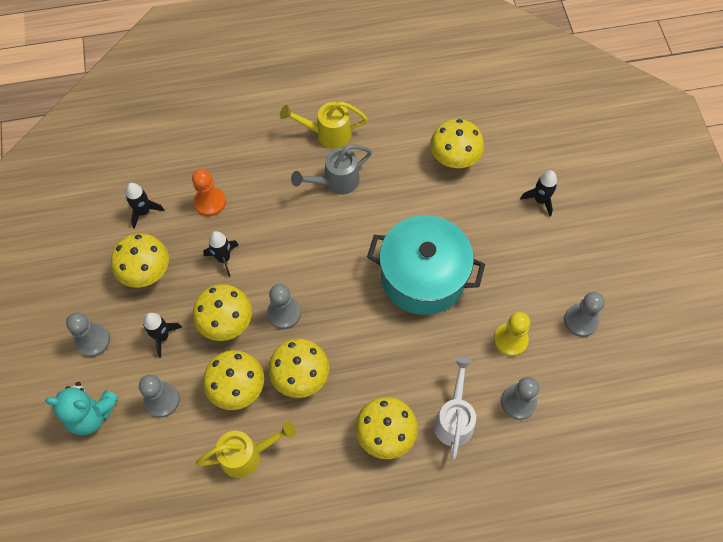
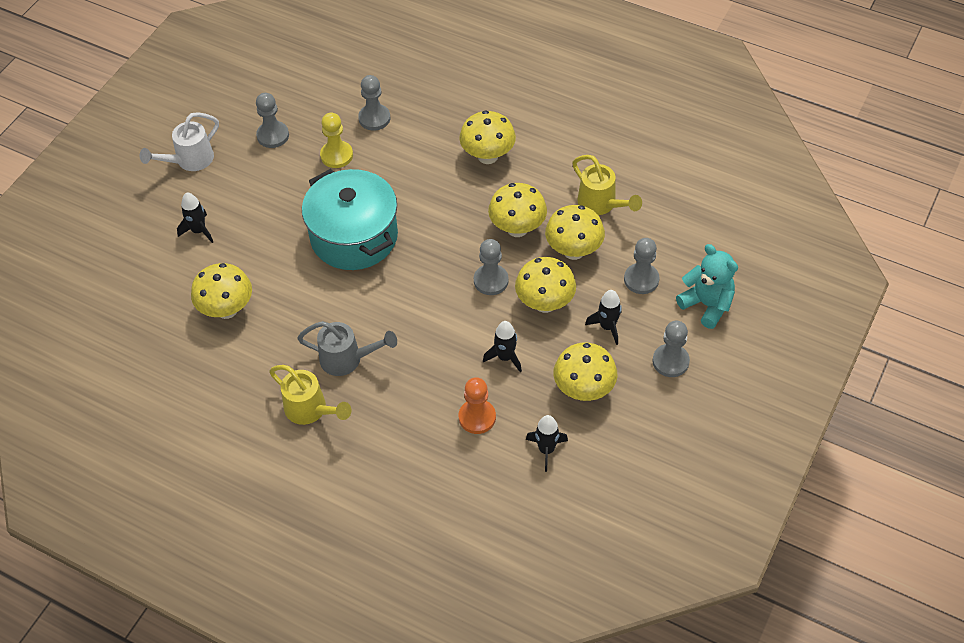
camera: 140 degrees left, 10 degrees down
yellow watering can [196,421,296,478] -> yellow watering can turned 150 degrees counterclockwise [572,155,642,215]
white watering can [434,357,476,459] -> white watering can moved to [139,112,219,171]

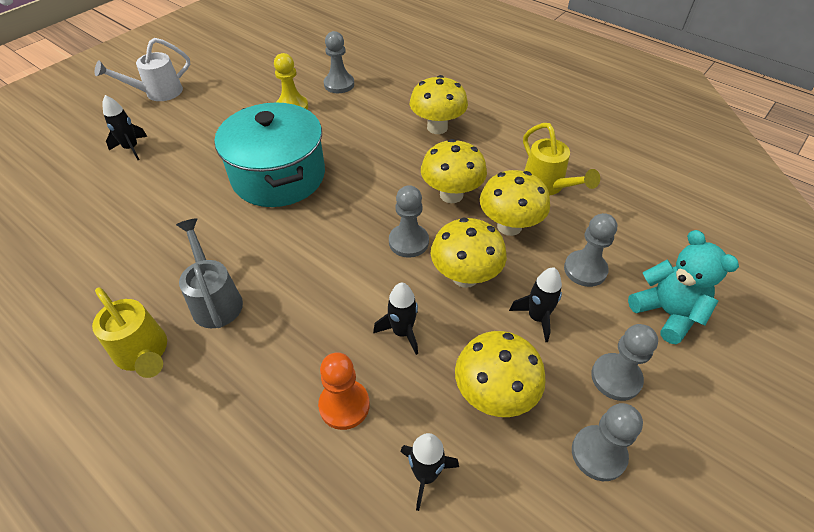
camera: 10 degrees right, 5 degrees down
yellow mushroom [191,263,252,319] -> none
grey pawn [256,93,289,148] -> grey pawn moved to [572,403,643,481]
grey watering can [297,321,397,376] -> grey watering can turned 135 degrees counterclockwise [176,218,243,328]

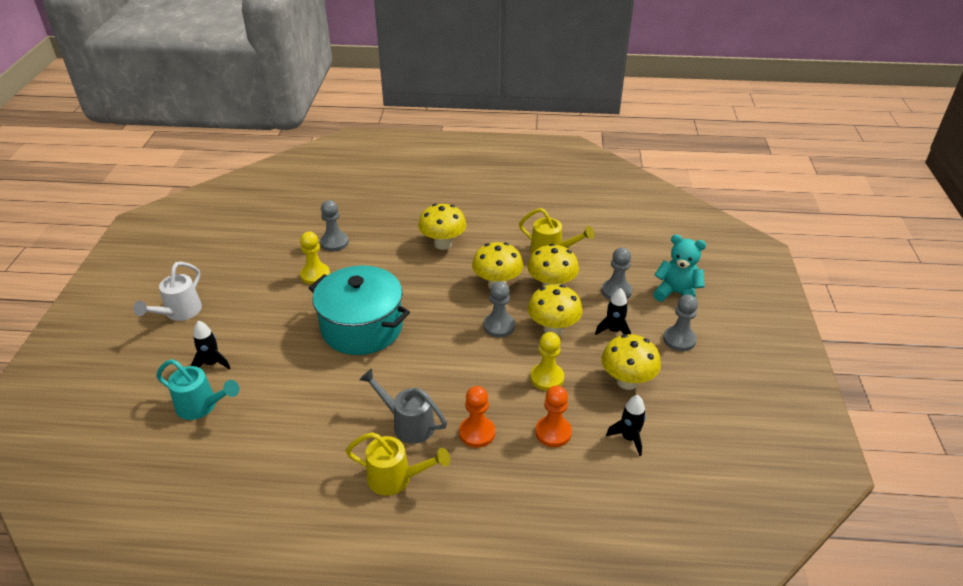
camera: 35 degrees left, 10 degrees down
black rocket [373,283,418,355] -> yellow pawn [530,332,564,391]
grey pawn [572,403,643,481] -> none
none -> turquoise watering can [156,359,239,420]
none -> orange pawn [459,386,495,448]

